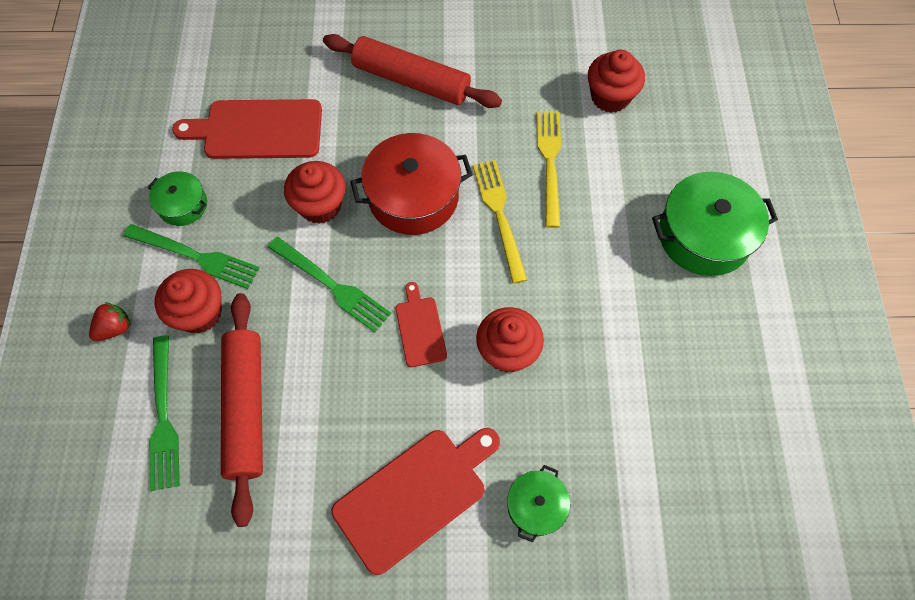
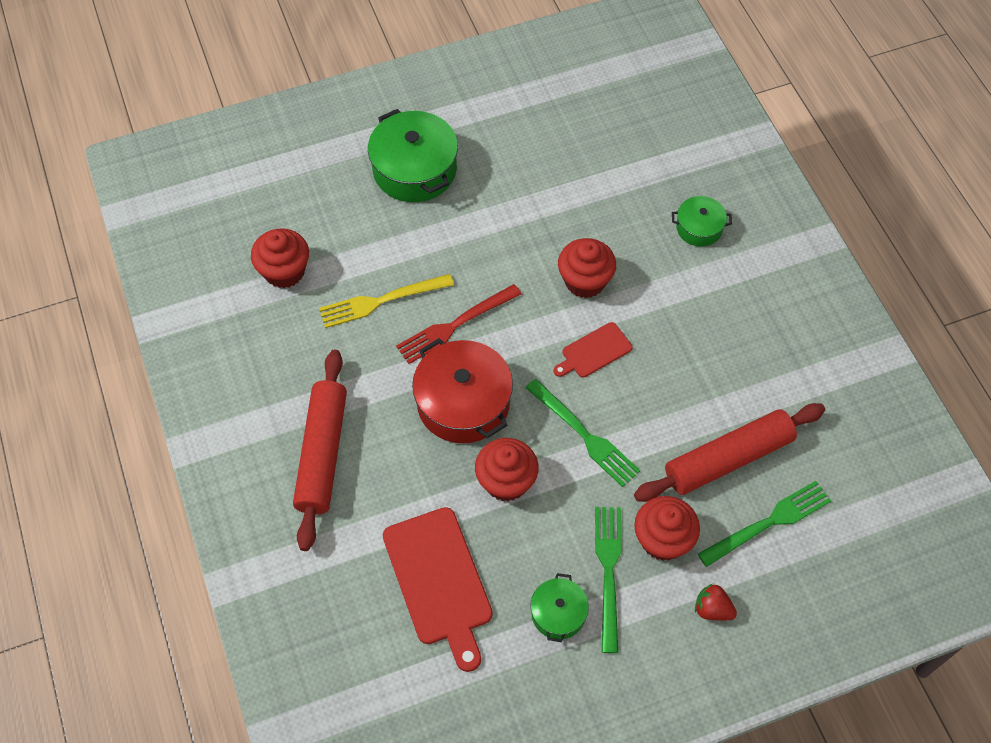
camera: 110 degrees left, 5 degrees down
green fork [268,237,391,332] -> green fork turned 120 degrees clockwise [525,379,640,487]
red cutting board [331,428,500,575] -> none
yellow fork [473,160,527,284] -> red fork [396,284,521,364]

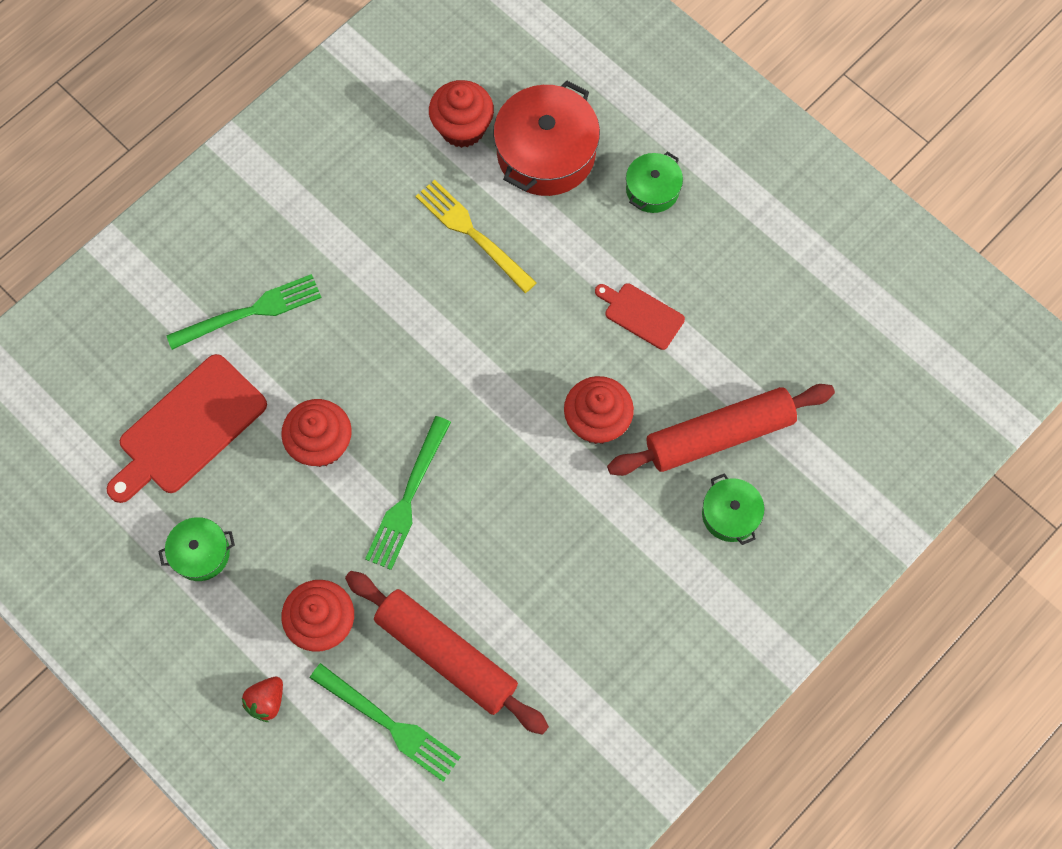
camera: 65 degrees right, 10 degrees up
red rolling pin [293,350,347,551] -> red rolling pin moved to [607,384,835,476]
green pot [368,109,458,202] -> green pot [626,152,683,213], size x0.54
red fork [396,284,521,364] -> none
red pot [412,338,513,443] -> red pot moved to [493,81,600,196]
red cutting board [554,322,633,378] -> red cutting board moved to [595,283,685,350]
green fork [595,507,622,653] -> green fork moved to [166,274,322,350]
red strawberry [695,584,737,621] -> red strawberry turned 150 degrees counterclockwise [242,677,283,722]

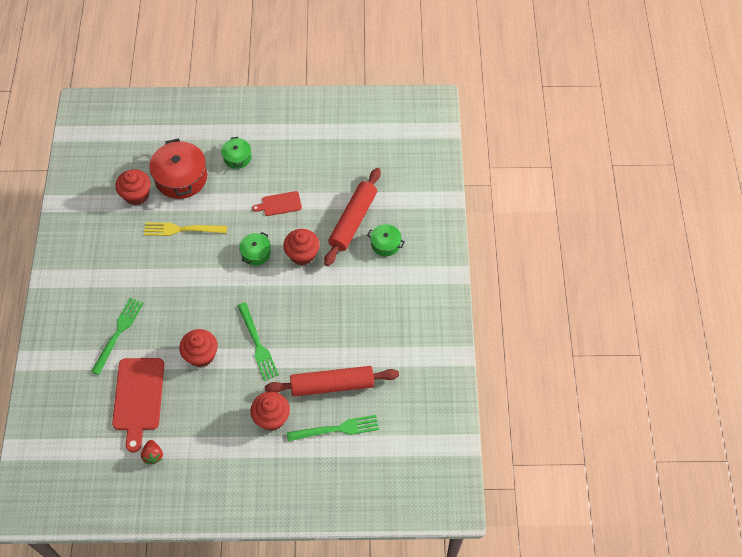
camera: 45 degrees left, 10 degrees down
green pot [158,517,235,581] -> green pot moved to [239,232,271,266]
red strawberry [242,677,283,722] -> red strawberry moved to [141,440,163,464]

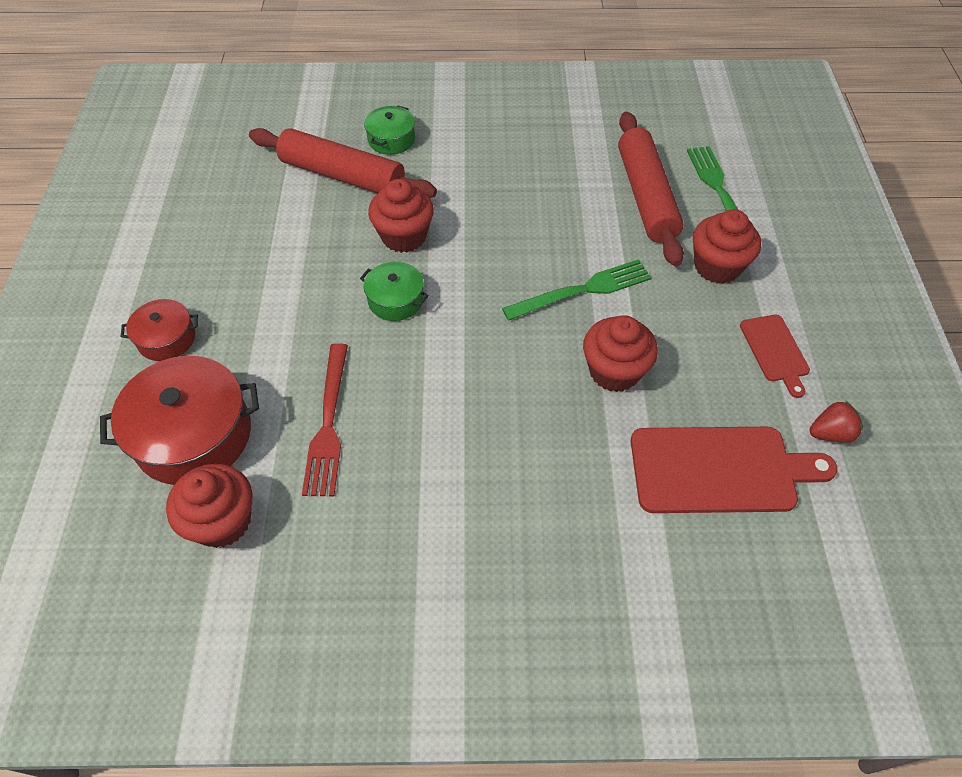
camera: 90 degrees left, 5 degrees down
green fork [91,298,143,375] -> none
yellow fork [144,222,227,236] -> red fork [302,343,348,496]
green pot [221,137,251,169] -> red pot [121,299,198,361]
red cutting board [252,191,302,216] -> red cutting board moved to [740,315,810,398]

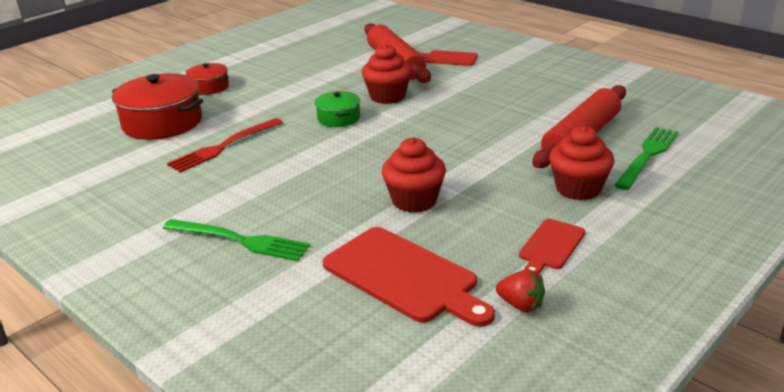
camera: 45 degrees right, 25 degrees down
red cupcake [166,463,252,548] -> none
green pot [364,105,415,155] -> red cutting board [419,50,478,66]
green fork [502,259,652,321] -> green fork moved to [163,219,310,261]

